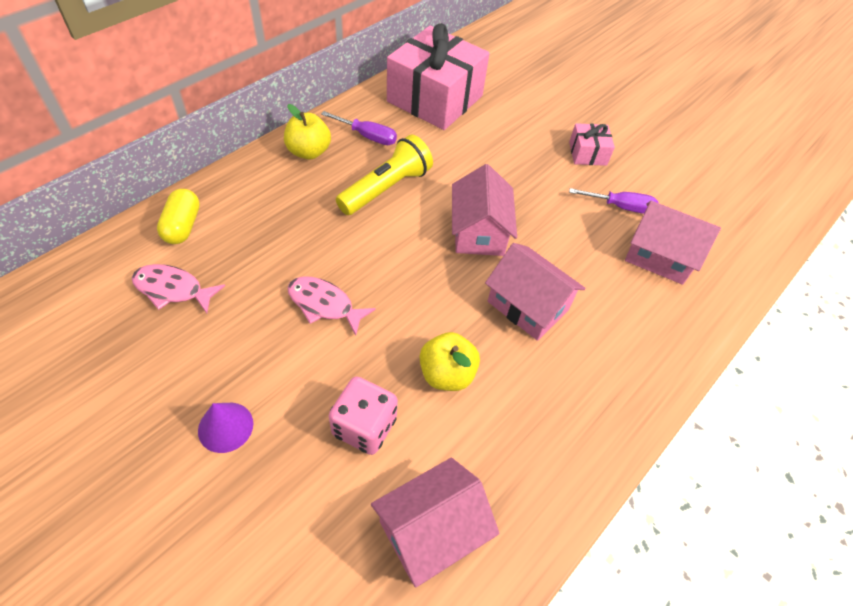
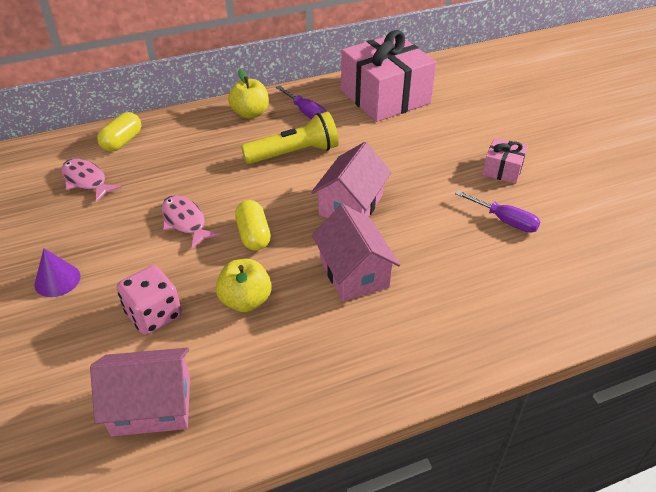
camera: 30 degrees right, 10 degrees down
pink house [625,201,721,285] -> none
none -> yellow capsule [235,200,271,251]

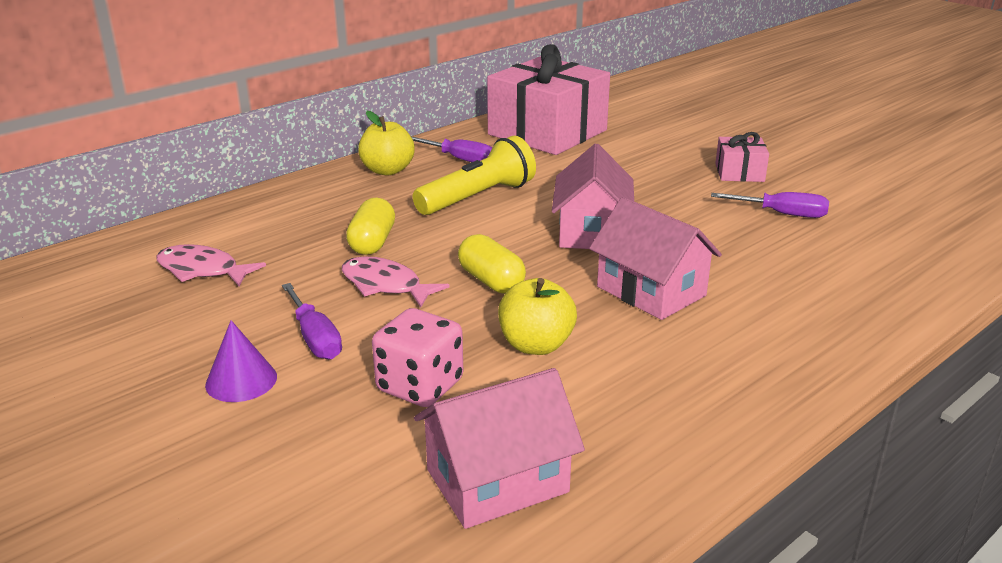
camera: 20 degrees left, 15 degrees down
yellow capsule [97,112,141,152] -> yellow capsule moved to [346,198,395,255]
none -> purple screwdriver [282,283,342,360]

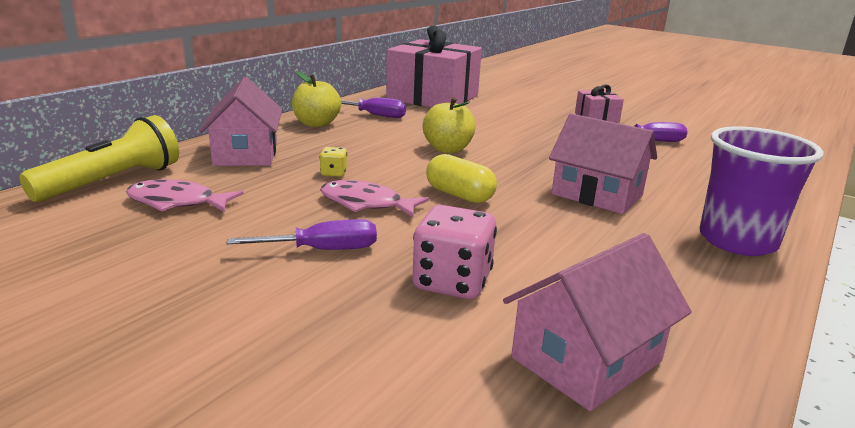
camera: 15 degrees left, 5 degrees down
purple cone [205,320,277,402] -> none
purple screwdriver [282,283,342,360] -> purple screwdriver turned 60 degrees counterclockwise [227,219,377,250]
yellow capsule [346,198,395,255] -> yellow dice [320,147,347,177]
yellow flashlight [413,136,536,215] -> yellow flashlight moved to [19,115,179,202]
yellow apple [498,278,577,355] -> yellow apple moved to [423,97,476,153]
pink house [552,143,634,249] -> pink house moved to [199,77,282,166]
none -> purple cup [700,126,824,256]

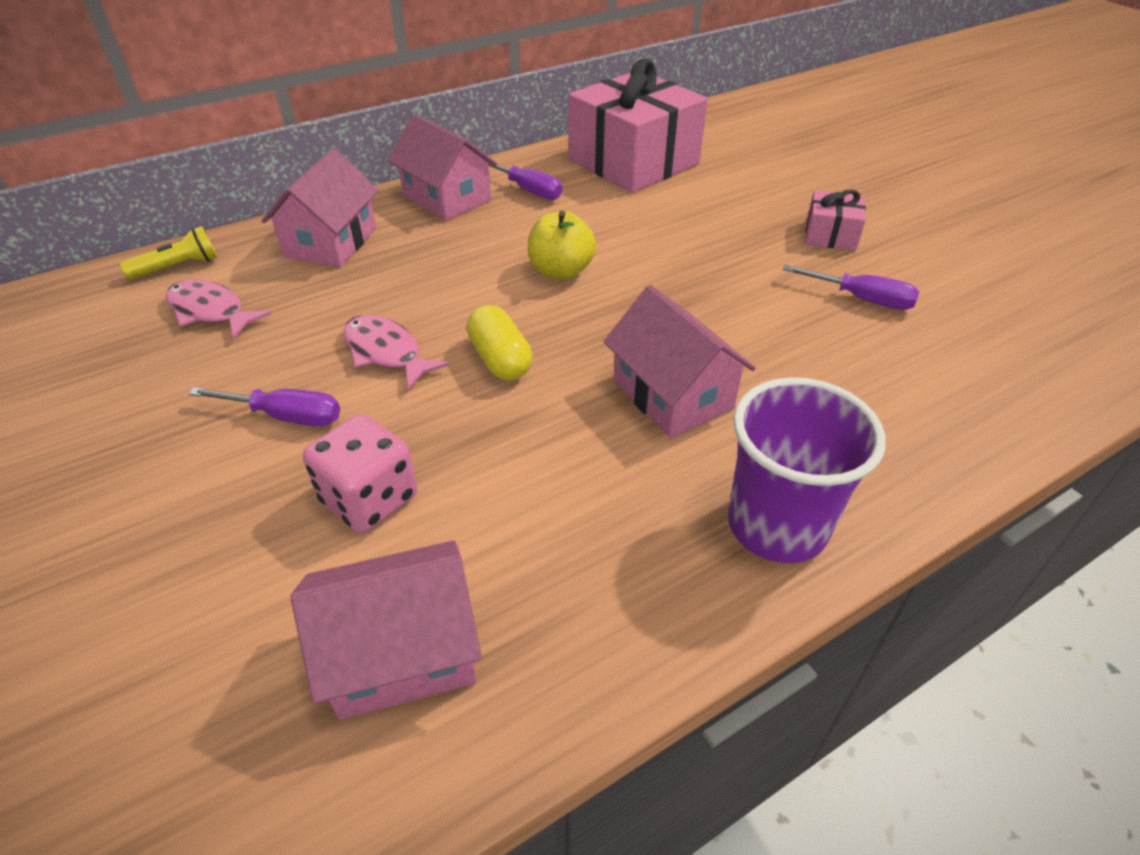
camera: 25 degrees right, 20 degrees up
yellow flashlight [19,115,179,202] -> yellow flashlight [120,226,217,280], size x0.58
yellow apple [292,71,341,127] -> pink house [388,114,497,221]
yellow dice [320,147,347,177] -> none

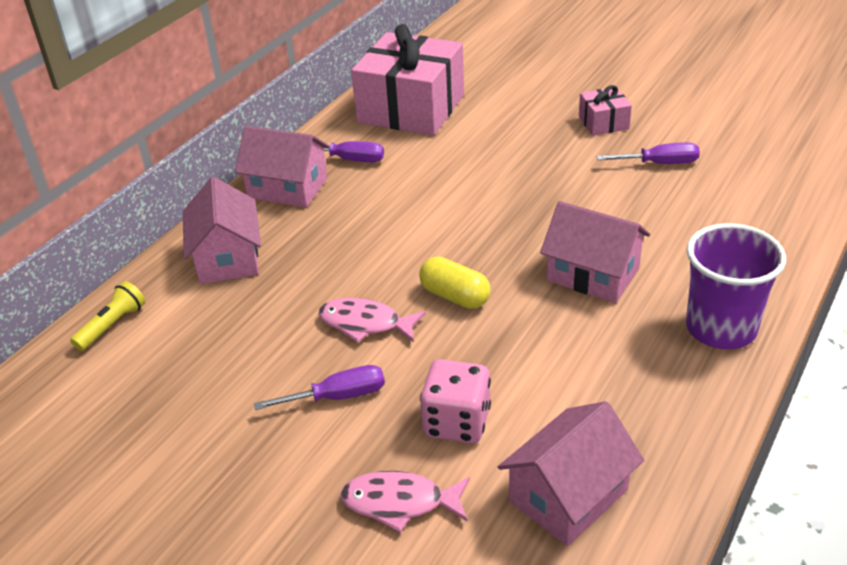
camera: 25 degrees left, 5 degrees down
pink fish [165,280,272,339] -> pink fish moved to [341,471,470,533]
yellow apple [528,211,596,280] -> none

